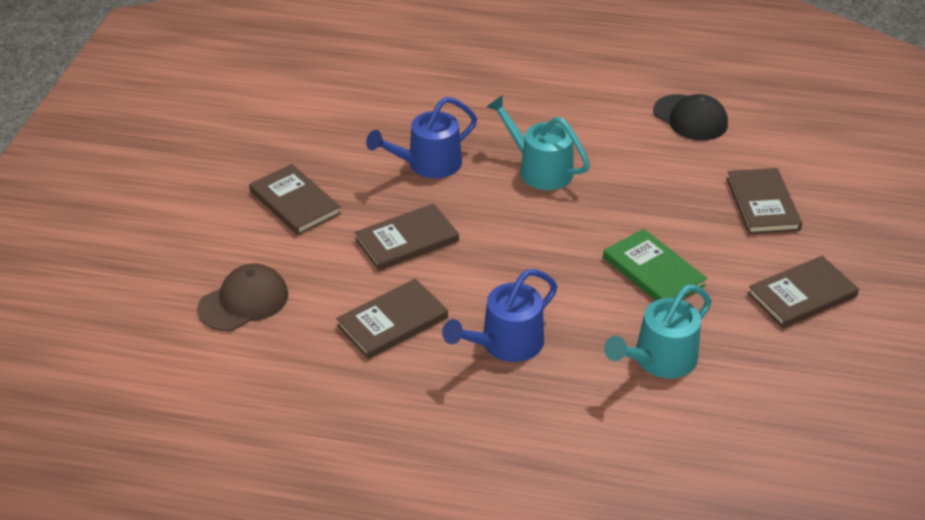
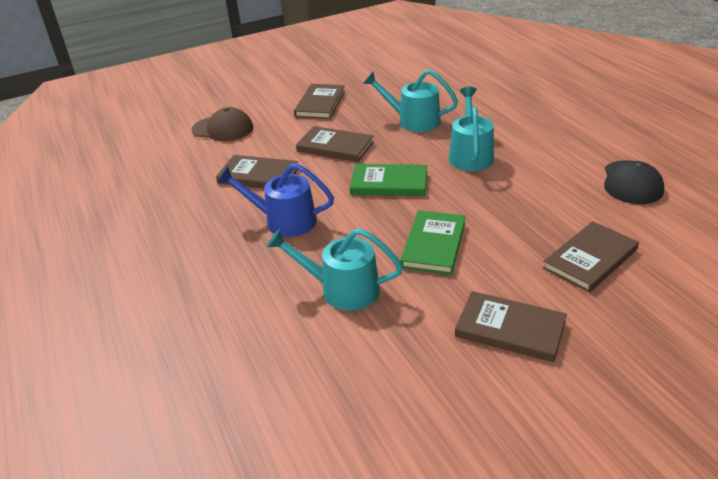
camera: 55 degrees right, 5 degrees down
blue watering can [366,97,477,178] -> turquoise watering can [363,69,458,132]
none -> green book [350,164,427,196]

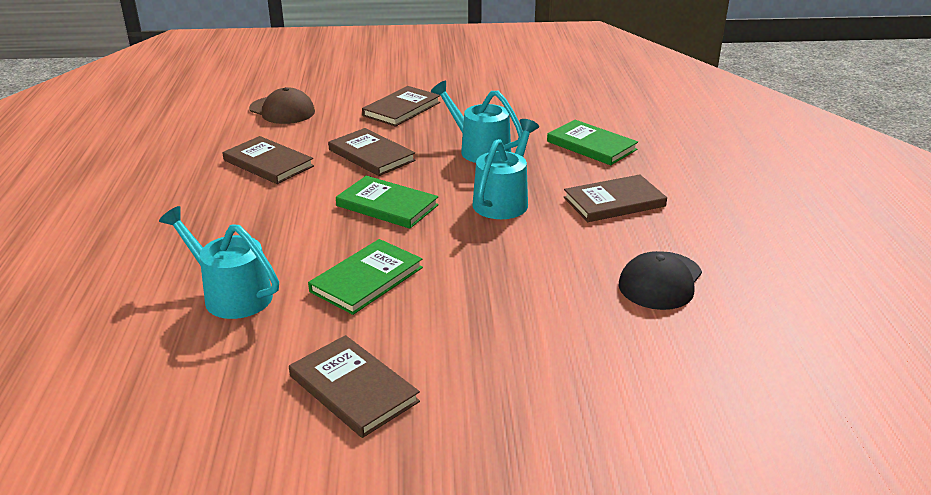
camera: 20 degrees right, 5 degrees down
blue watering can [217,163,334,237] -> none
brown book [543,221,639,293] -> brown book moved to [564,175,667,222]
none -> green book [547,120,638,165]

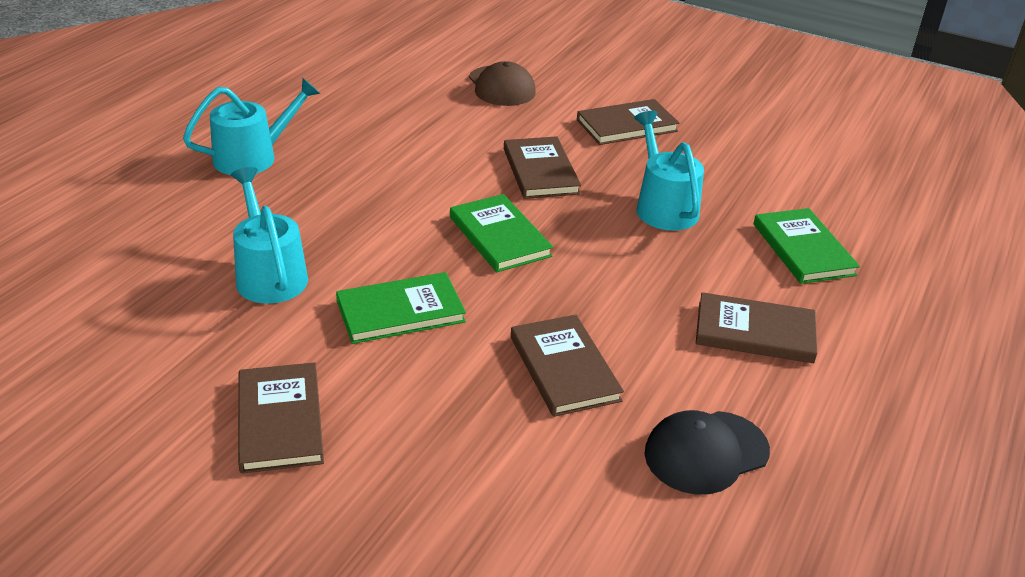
camera: 30 degrees right, 5 degrees up
brown book [223,136,314,184] -> brown book moved to [511,315,624,417]
turquoise watering can [472,119,539,219] -> turquoise watering can moved to [183,78,320,175]

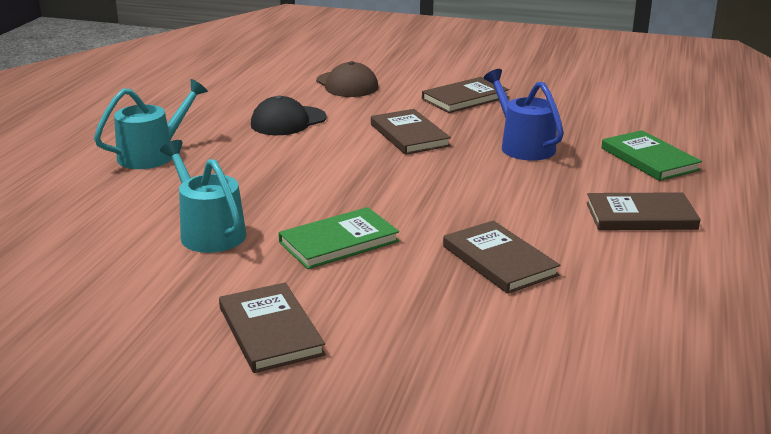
camera: 10 degrees left, 10 degrees down
green book [450,194,553,272] -> none
turquoise watering can [634,111,704,231] -> blue watering can [483,69,564,161]
black cap [644,410,770,495] -> black cap moved to [251,95,327,135]

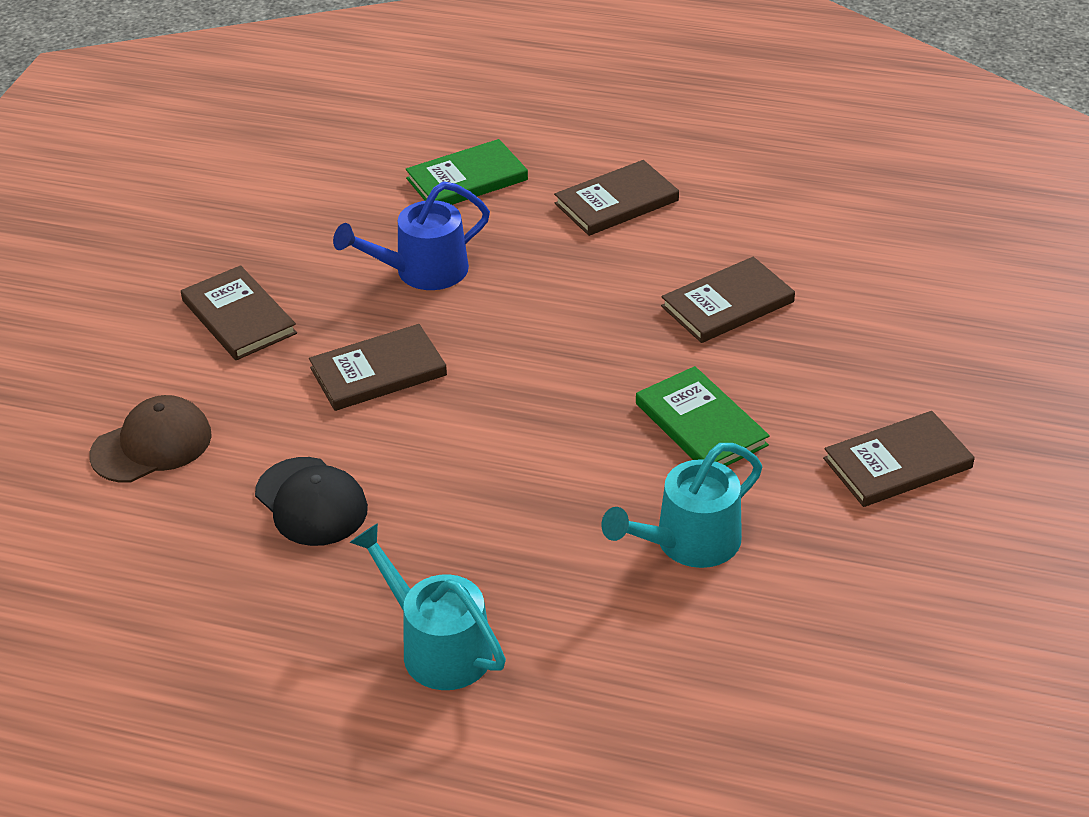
camera: 90 degrees left, 15 degrees up
brown book [586,192,701,230] -> brown book turned 60 degrees clockwise [554,160,679,236]

